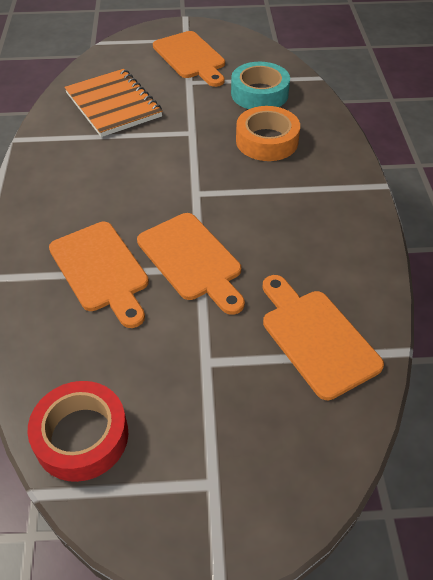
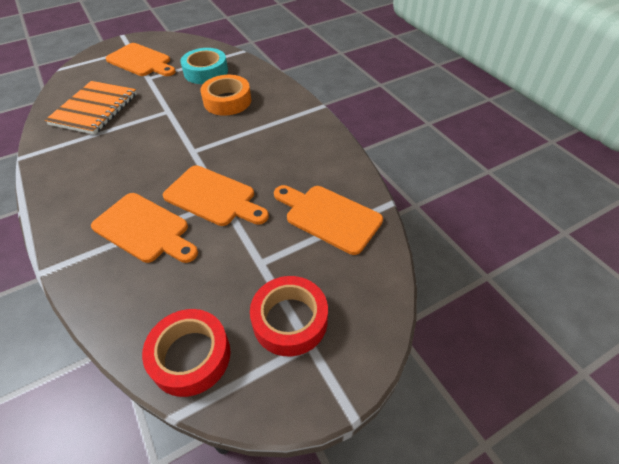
camera: 25 degrees left, 0 degrees up
orange notebook [64,69,163,137] -> orange notebook turned 75 degrees clockwise [45,81,137,135]
none -> red tape [250,276,328,356]

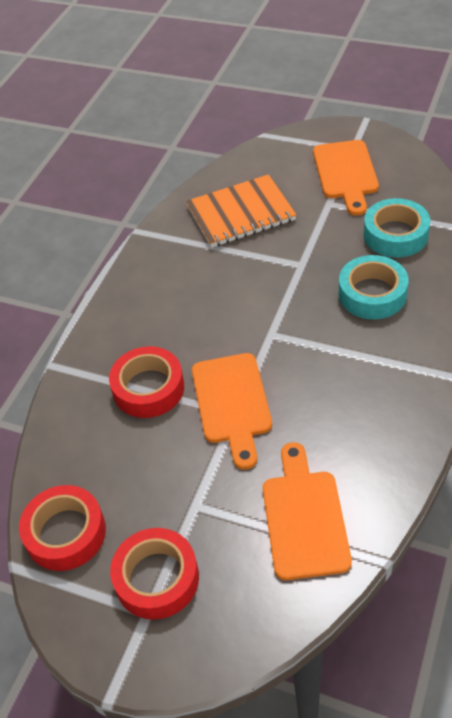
camera: 55 degrees right, 0 degrees up
orange cutting board [91,193,198,263] -> red tape [109,346,184,418]
orange tape [201,75,251,116] -> turquoise tape [339,255,409,320]

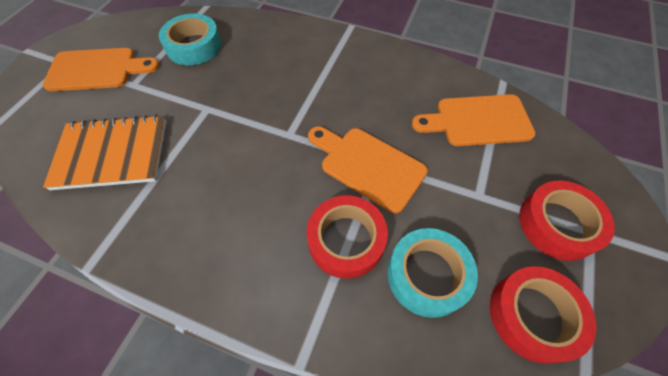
camera: 95 degrees left, 10 degrees up
orange notebook [186,174,297,248] -> orange notebook turned 75 degrees counterclockwise [43,115,166,190]
orange cutting board [192,353,272,470] -> orange cutting board turned 135 degrees counterclockwise [308,126,428,213]
turquoise tape [339,255,409,320] -> turquoise tape moved to [387,228,478,318]

